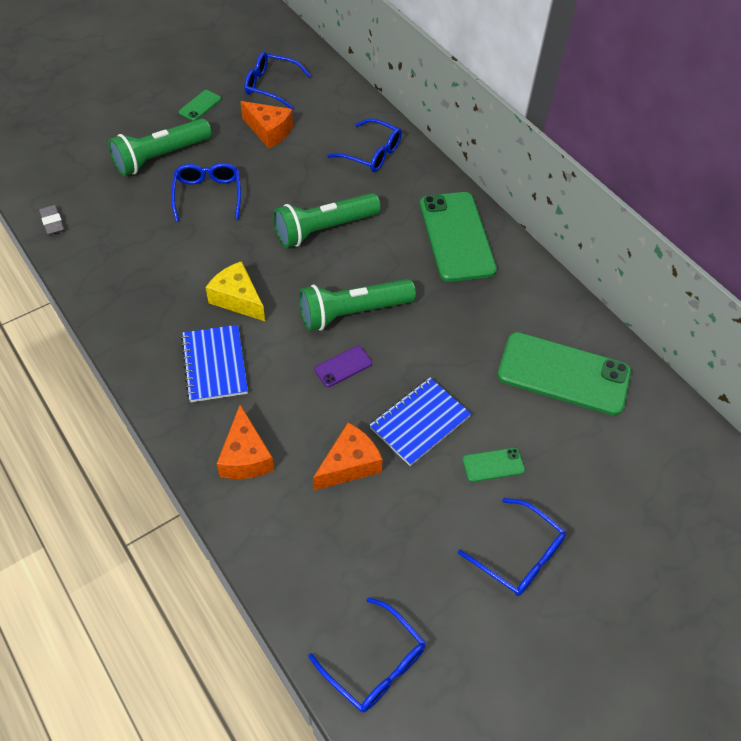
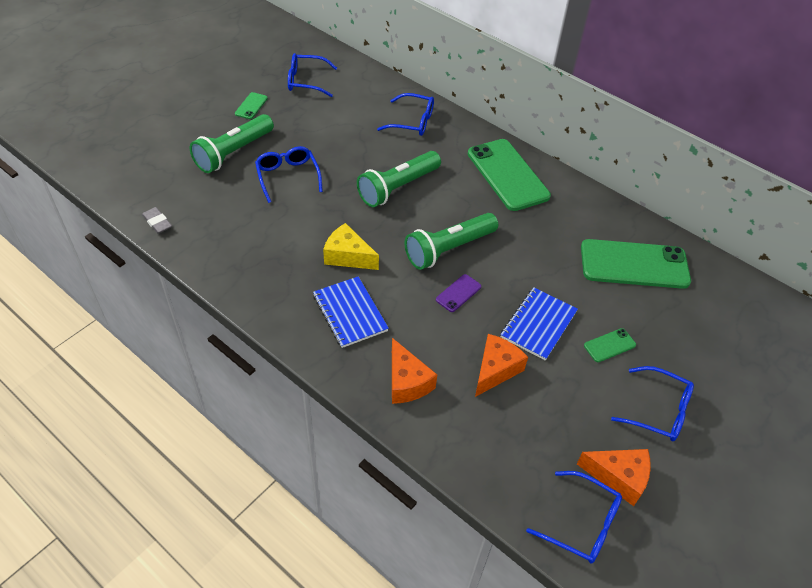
camera: 15 degrees left, 5 degrees down
orange cheese [240,101,293,148] -> orange cheese moved to [577,449,651,506]

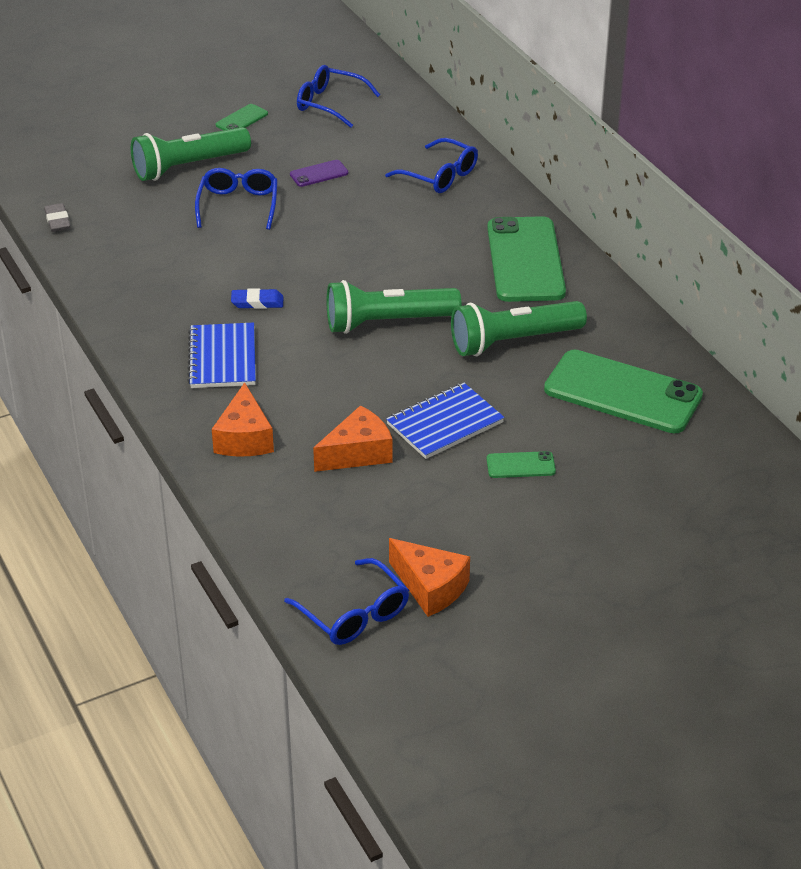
camera: 25 degrees right, 10 degrees down
yellow cheese [323,223,379,270] -> blue eraser [231,288,284,309]
green flashlight [357,151,441,207] -> green flashlight moved to [451,301,587,356]
purple phone [436,274,481,312] -> purple phone moved to [290,160,348,187]
blue glasses [611,366,694,441] -> none

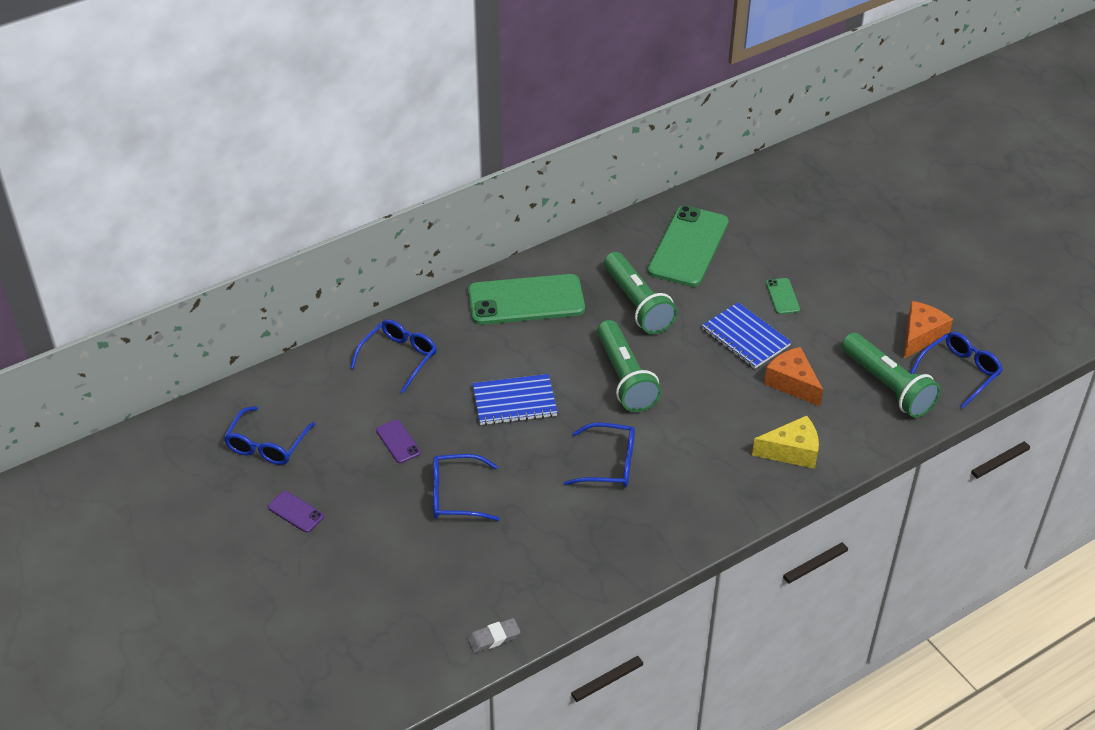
camera: 95 degrees left, 5 degrees up
green flashlight [131,127,251,181] -> green flashlight moved to [842,333,941,418]
blue notebook [187,322,256,388] -> blue notebook moved to [472,374,558,425]
orange cheese [212,382,274,456] -> yellow cheese [752,415,819,469]
green phone [216,104,268,130] -> purple phone [268,491,324,533]
blue eraser [231,288,284,309] -> blue glasses [564,423,635,487]

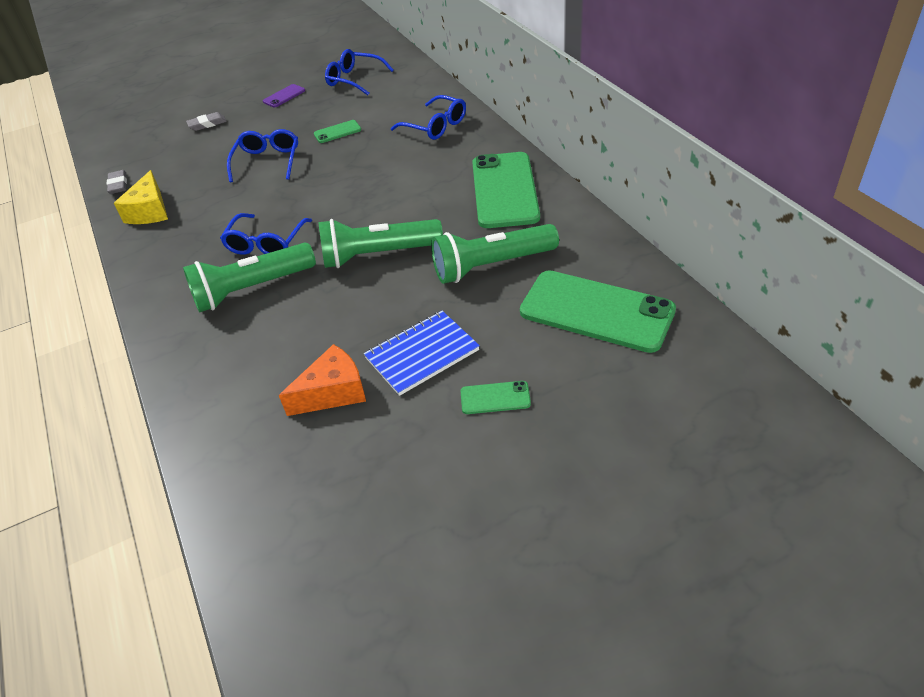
camera: 100 degrees right, 0 degrees up
purple phone [376,420,421,463] -> green phone [314,120,361,143]
blue notebook [472,374,558,425] -> none
yellow cheese [752,415,819,469] -> yellow cheese moved to [114,170,168,224]
green flashlight [842,333,941,418] -> green flashlight moved to [183,243,316,313]
orange cheese [904,301,953,358] -> none
blue glasses [910,332,1003,408] -> none
none -> grey eraser [186,112,227,131]

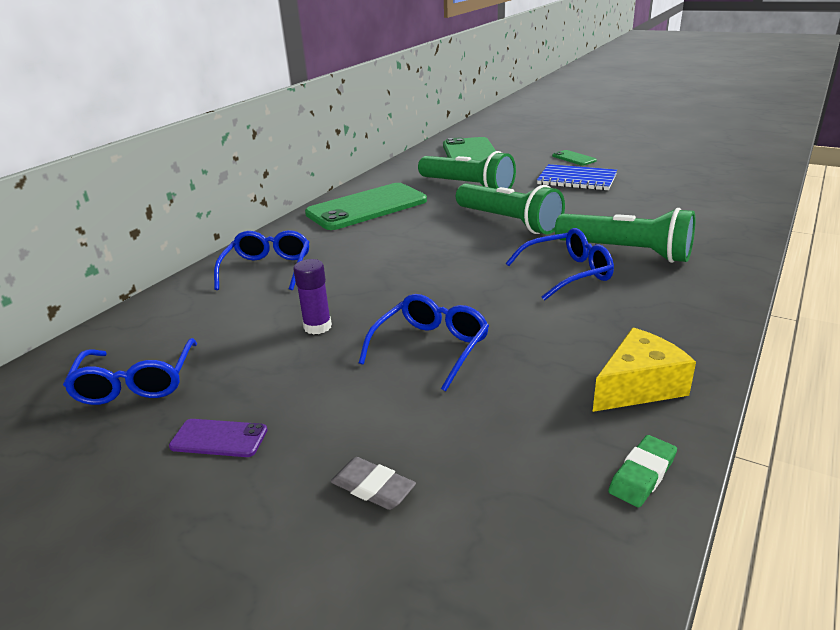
camera: 125 degrees left, 15 degrees down
grey eraser [107,170,127,194] -> green eraser [608,435,677,508]
blue glasses [227,129,298,182] -> blue glasses turned 150 degrees clockwise [359,294,489,391]
orange cheese [279,344,366,416] -> none
green phone [314,120,361,143] -> purple glue stick [293,259,332,335]

